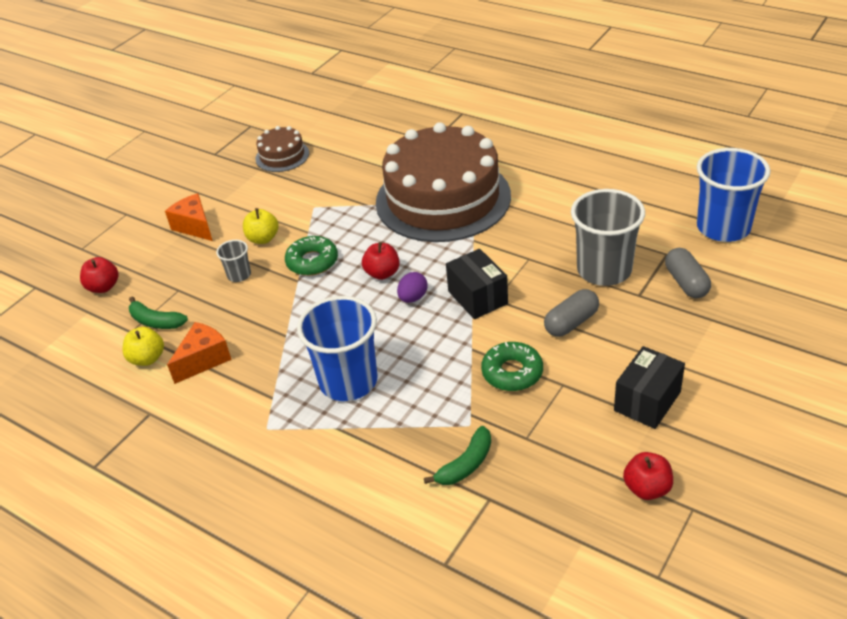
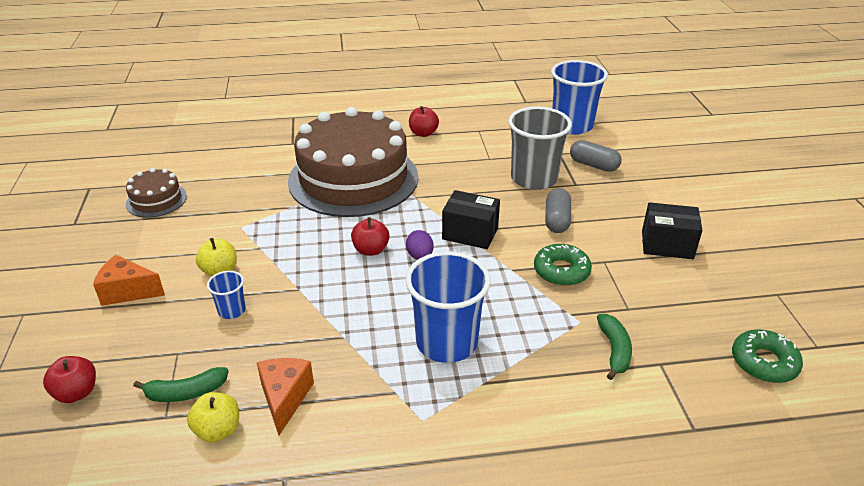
camera: 45 degrees left, 5 degrees down
grey cup [216,240,251,282] -> blue cup [207,271,246,319]
green donut [285,236,338,276] -> green donut moved to [732,330,803,383]
black box [614,346,685,429] -> black box turned 75 degrees counterclockwise [642,202,702,259]
red apple [623,452,673,500] -> red apple moved to [409,106,439,137]

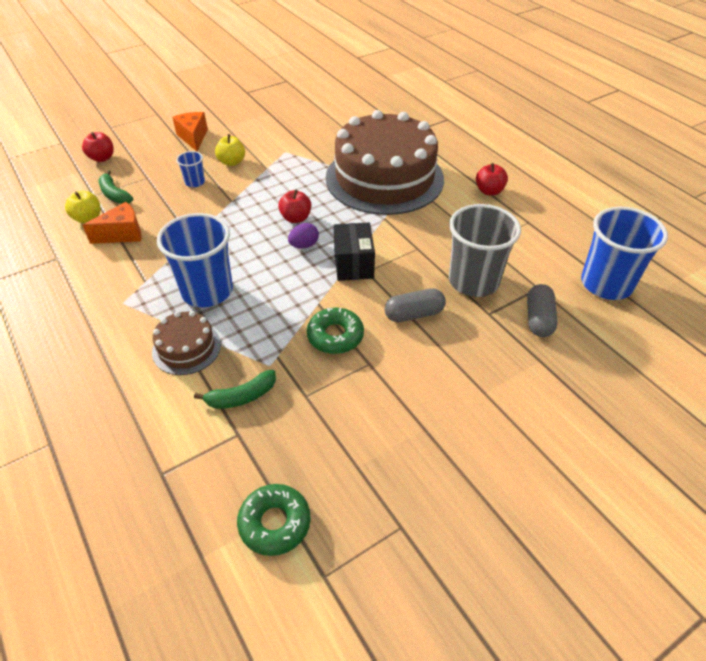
camera: 65 degrees right, 10 degrees up
brown cake [126,168,187,218] -> brown cake moved to [152,311,221,375]
black box [642,202,702,259] -> none

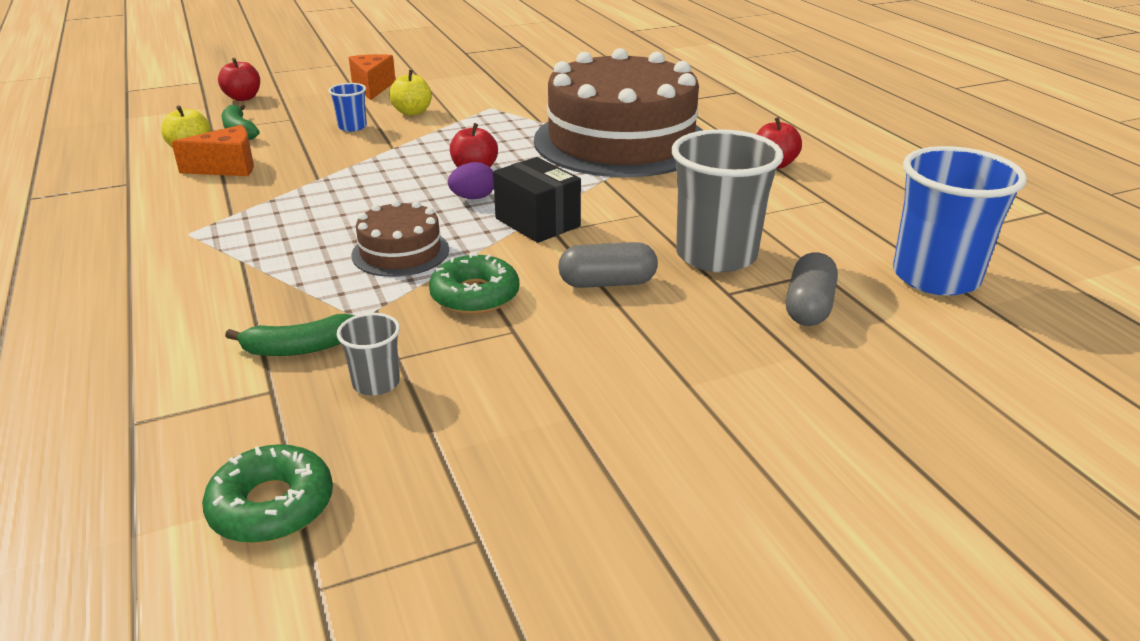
camera: 10 degrees right, 15 degrees down
brown cake [152,311,221,375] -> brown cake moved to [351,200,449,277]
blue cup [157,213,233,307] -> none
black box [334,223,375,281] -> black box turned 45 degrees counterclockwise [493,157,581,243]
none -> grey cup [337,313,400,396]

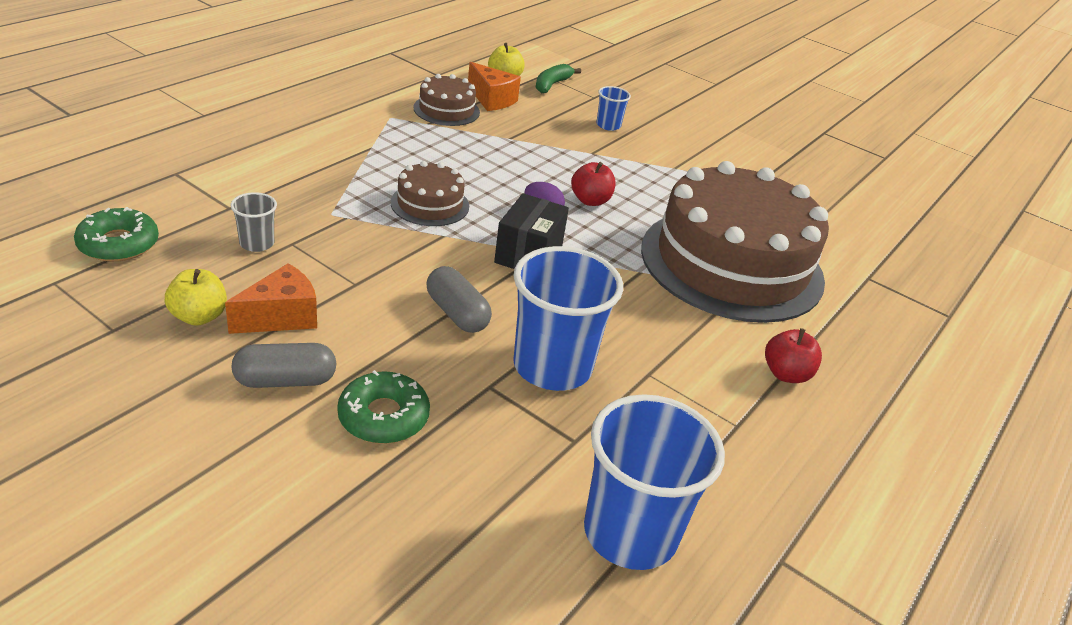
camera: 55 degrees right, 5 degrees up
red apple [218,58,260,101] -> none
green banana [225,314,355,356] -> none
orange cheese [349,54,396,100] -> orange cheese moved to [225,263,317,334]
yellow apple [389,70,431,116] -> yellow apple moved to [165,269,227,326]
green donut [429,253,519,314] -> green donut moved to [337,370,430,444]
grey cup [671,129,784,272] -> blue cup [513,246,623,391]
grey capsule [786,252,838,326] -> grey capsule moved to [231,343,337,388]
none -> brown cake [413,74,480,126]

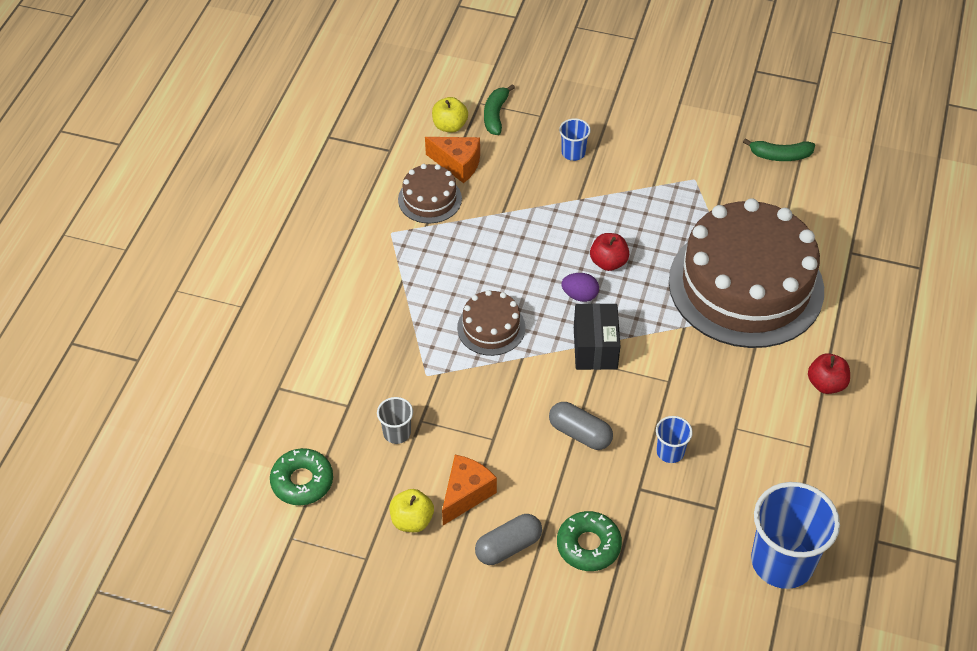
camera: 15 degrees left, 15 degrees up
blue cup [513,246,623,391] -> blue cup [656,416,693,463], size x0.47
none -> green banana [743,138,815,161]

